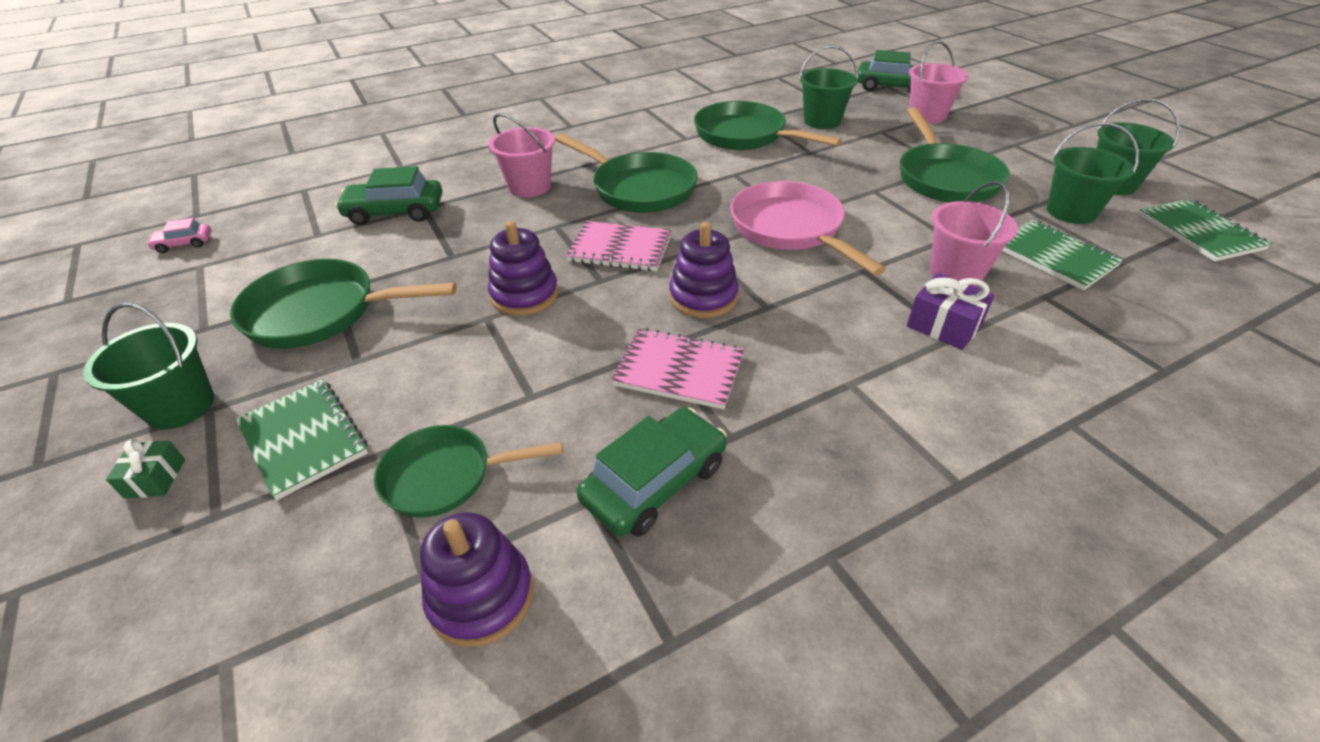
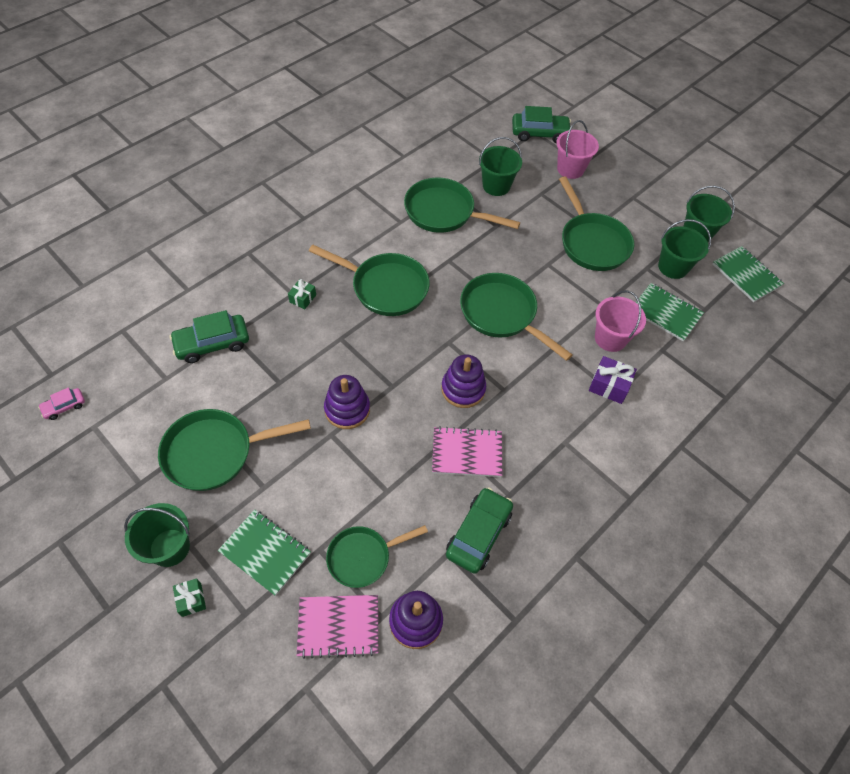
camera: 20 degrees left, 15 degrees up
pink bucket [489,113,555,198] -> green gift [288,279,316,309]
pink notebook [566,221,672,271] -> pink notebook moved to [297,595,378,659]
pink pan [730,181,886,276] -> green pan [460,273,573,361]

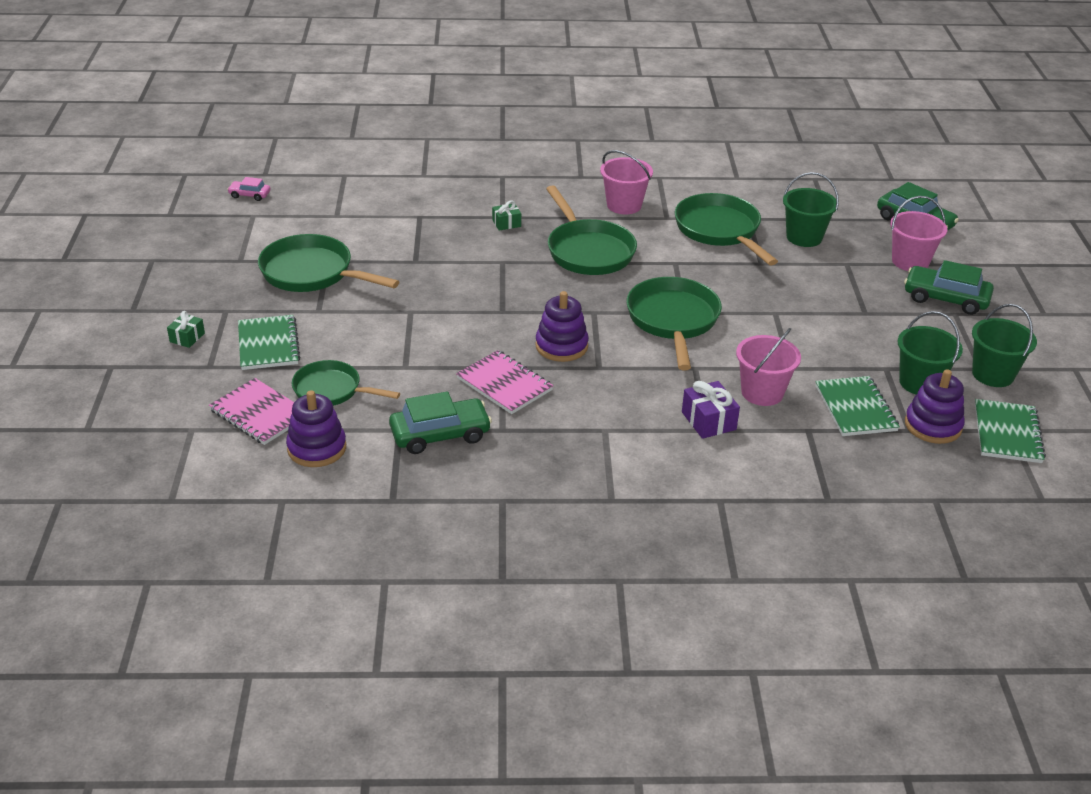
camera: 45 degrees right, 20 degrees down
green bucket [124,503,190,567] -> none
green car [170,310,249,363] -> green car moved to [904,260,994,315]
purple stacking toy [324,375,370,429] -> purple stacking toy moved to [905,369,965,444]
green pan [559,176,634,271] -> none
none -> pink bucket [600,150,653,214]

